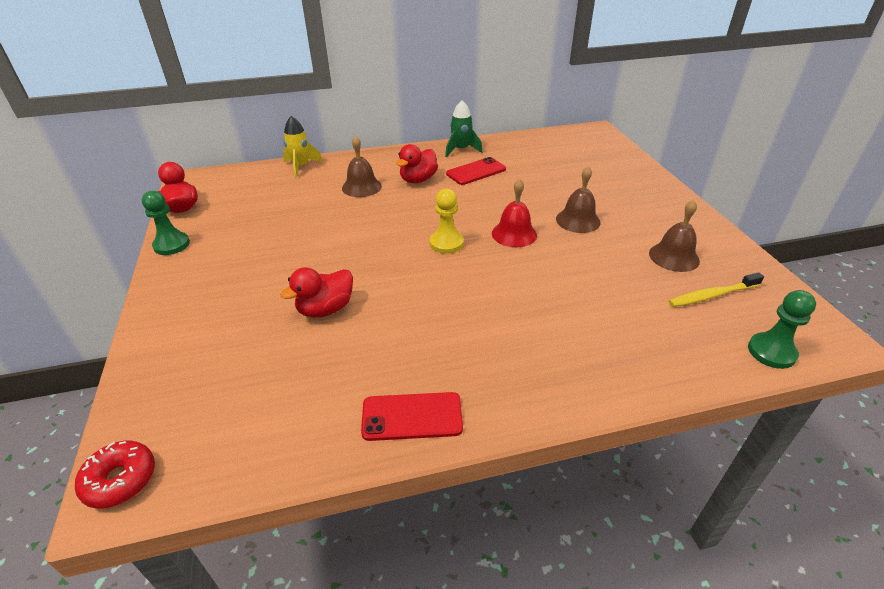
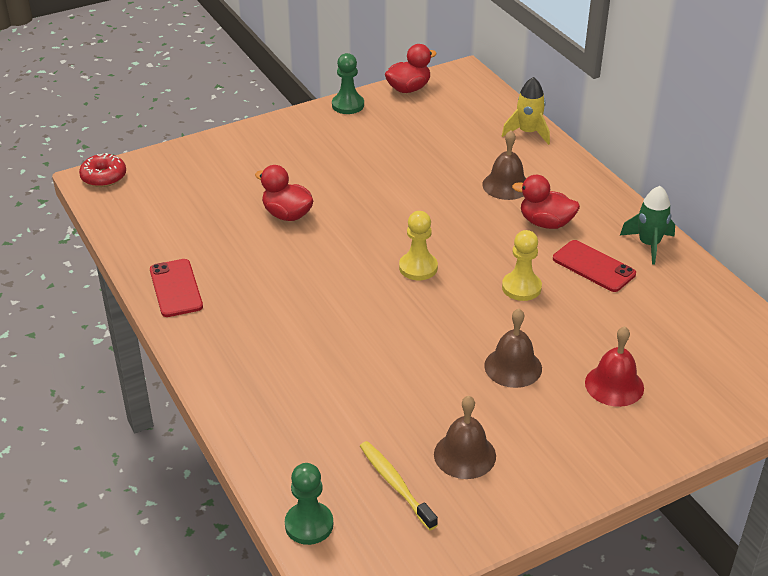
camera: 75 degrees right, 0 degrees up
red bell [492,179,537,247] -> red bell moved to [585,326,644,407]
none -> yellow pawn [502,230,542,301]

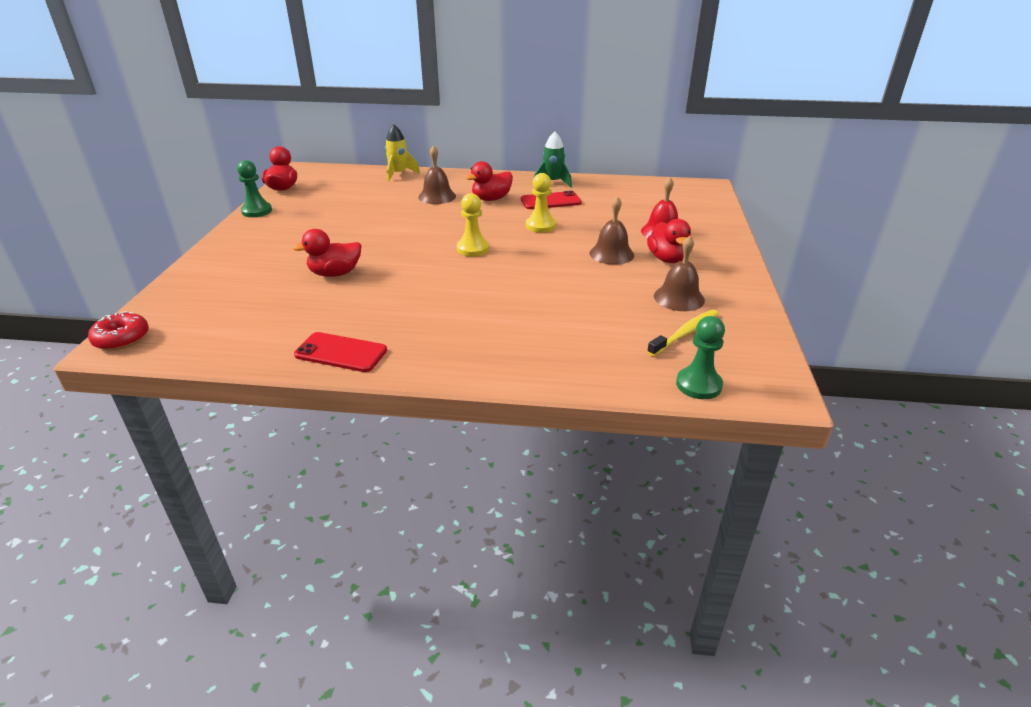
camera: 55 degrees left, 5 degrees down
yellow toothbrush [360,441,438,531] -> yellow toothbrush turned 135 degrees clockwise [647,309,719,356]
none -> red duck [647,219,691,263]

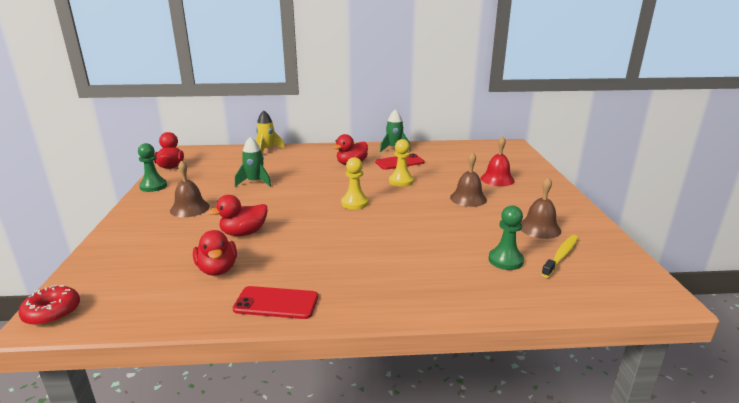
camera: 10 degrees left, 10 degrees down
brown bell [418,145,456,204] -> brown bell moved to [170,160,210,217]
red duck [647,219,691,263] -> red duck moved to [193,230,237,276]
green pawn [676,316,725,399] -> green pawn moved to [489,206,524,270]
none -> green rocket [235,137,271,187]

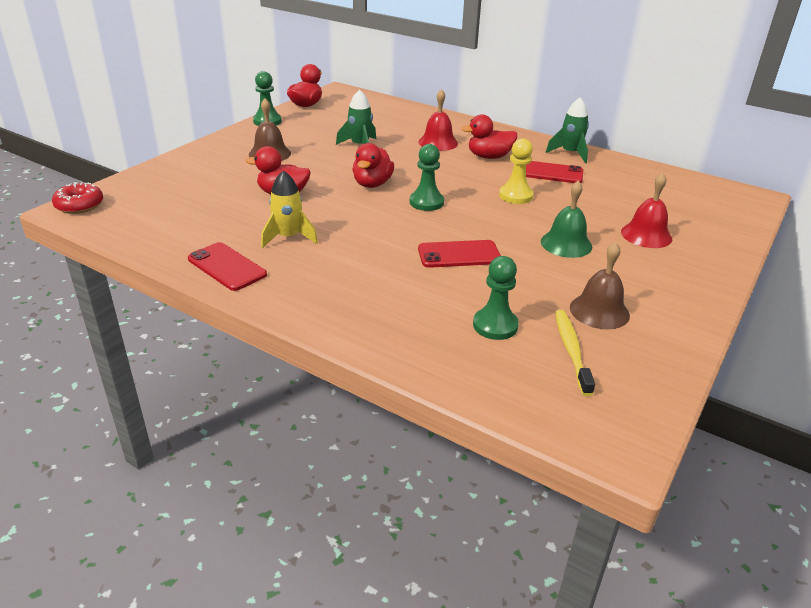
camera: 35 degrees right, 10 degrees up
red duck [193,230,237,276] -> red duck moved to [353,143,394,188]
yellow rocket [256,110,285,153] -> yellow rocket moved to [261,170,318,248]
yellow pawn [341,157,369,209] -> green pawn [410,144,444,211]
brown bell [450,152,487,207] -> green bell [541,180,592,258]
yellow toothbrush [541,235,578,278] -> yellow toothbrush turned 75 degrees counterclockwise [555,310,595,396]
none -> red bell [418,89,458,151]
none -> red phone [418,240,501,268]

